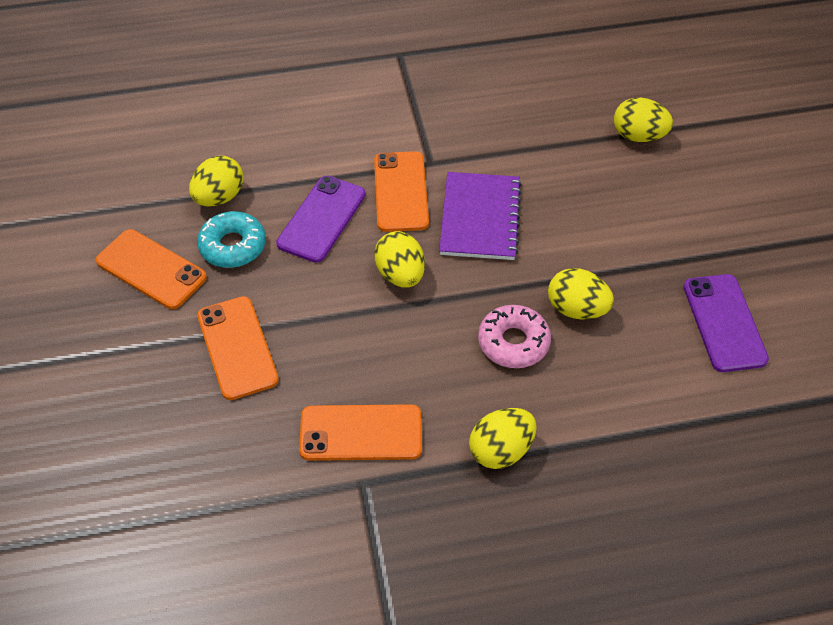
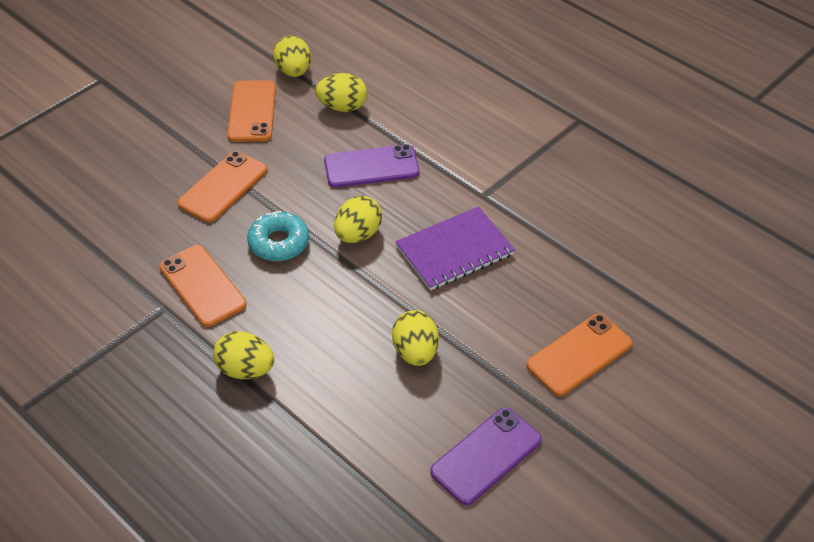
camera: 55 degrees right, 5 degrees down
turquoise donut [197,211,266,268] -> turquoise donut moved to [247,211,309,261]
orange phone [374,151,429,232] -> orange phone moved to [526,314,632,396]
pink donut [478,305,551,368] -> none
yellow egg [614,97,673,142] -> yellow egg moved to [273,35,311,77]

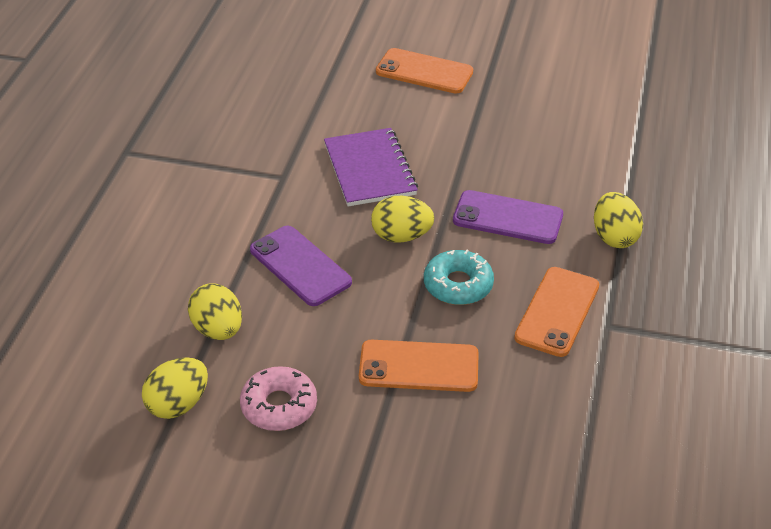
camera: 120 degrees left, 5 degrees down
orange phone [227,80,276,142] -> pink donut [240,366,317,431]
yellow egg [392,310,439,366] -> none
purple notebook [395,206,515,291] -> purple notebook turned 45 degrees clockwise [324,128,418,206]
purple phone [430,408,542,505] -> purple phone moved to [453,190,563,244]

